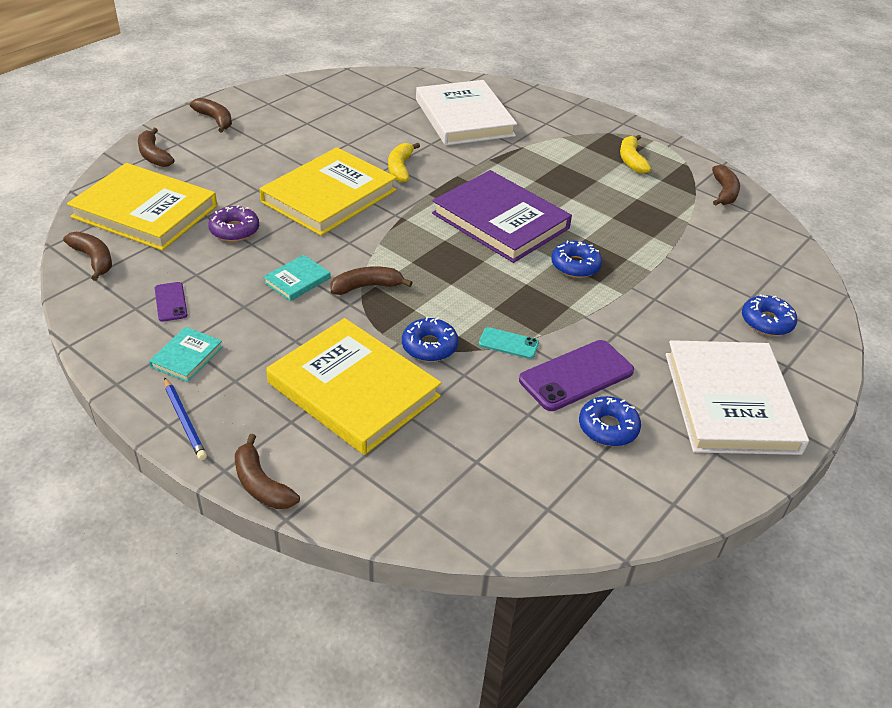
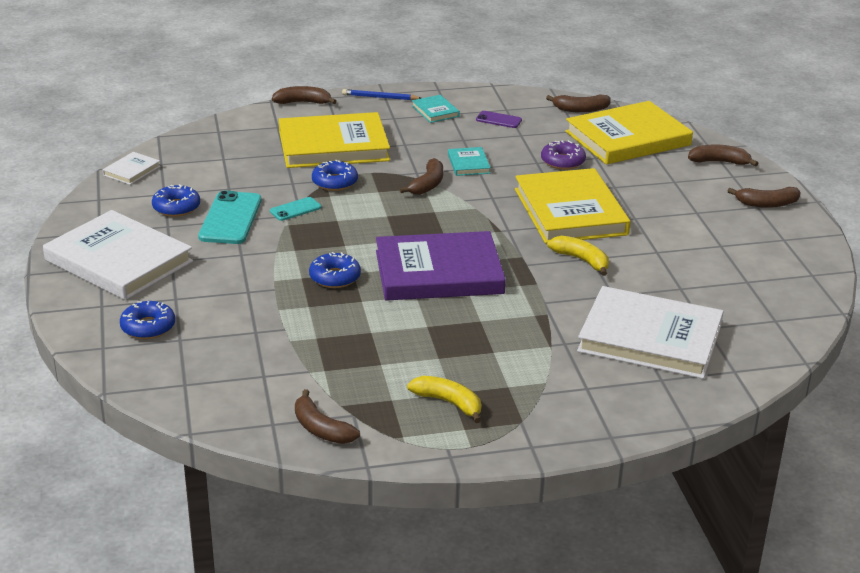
camera: 130 degrees right, 10 degrees down
purple phone [519,340,634,411] -> turquoise phone [198,191,262,244]
none -> white book [102,152,161,185]

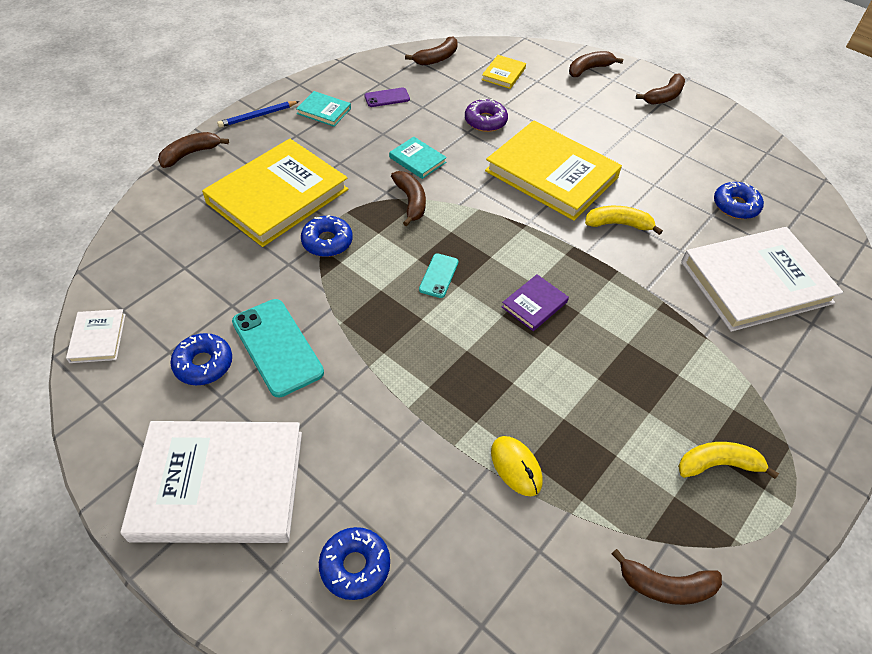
camera: 40 degrees left, 20 degrees up
turquoise phone [270,197,321,221] -> turquoise phone moved to [419,253,458,298]
blue donut [309,252,361,288] -> blue donut moved to [714,182,764,219]
purple book [376,231,506,301] -> purple book [502,274,569,331], size x0.43
yellow book [565,101,693,165] -> yellow book [482,55,526,89], size x0.43
none -> yellow mouse [491,436,543,496]

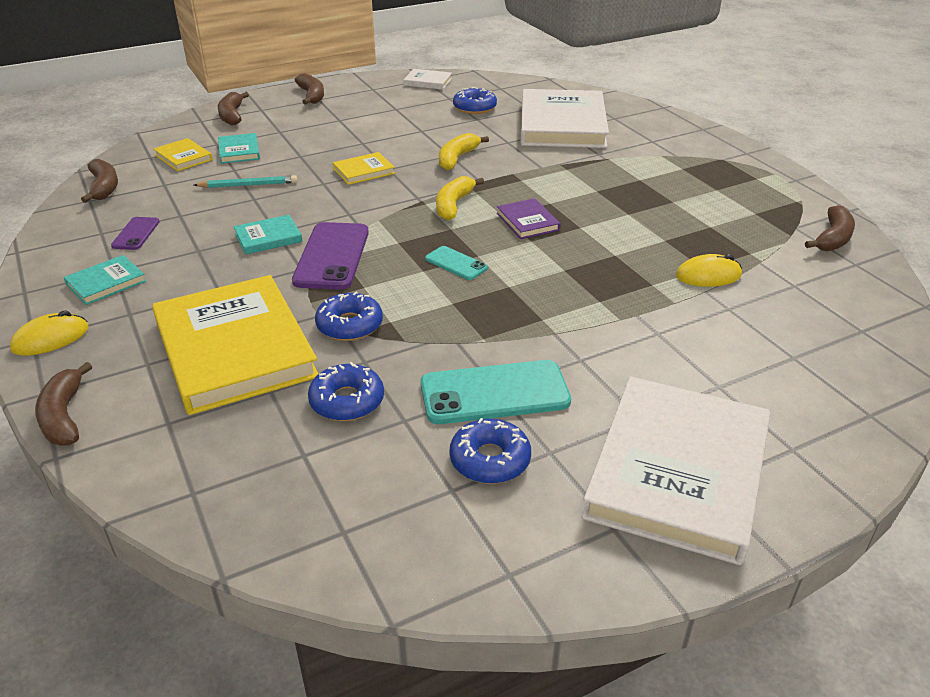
camera: 65 degrees left, 15 degrees down
white book [66,309,126,363] -> white book moved to [403,69,452,90]
blue pencil [217,101,300,128] -> yellow mouse [10,310,89,356]
blue donut [319,527,390,600] -> blue donut moved to [308,362,384,421]
brown banana [391,171,426,226] -> purple phone [292,222,369,290]
purple donut [465,98,508,132] -> turquoise pencil [194,175,297,188]
yellow book [485,120,622,221] -> yellow book [333,152,395,185], size x0.43
yellow banana [678,442,779,479] -> yellow banana moved to [436,176,484,221]
none -> turquoise book [218,133,260,164]

